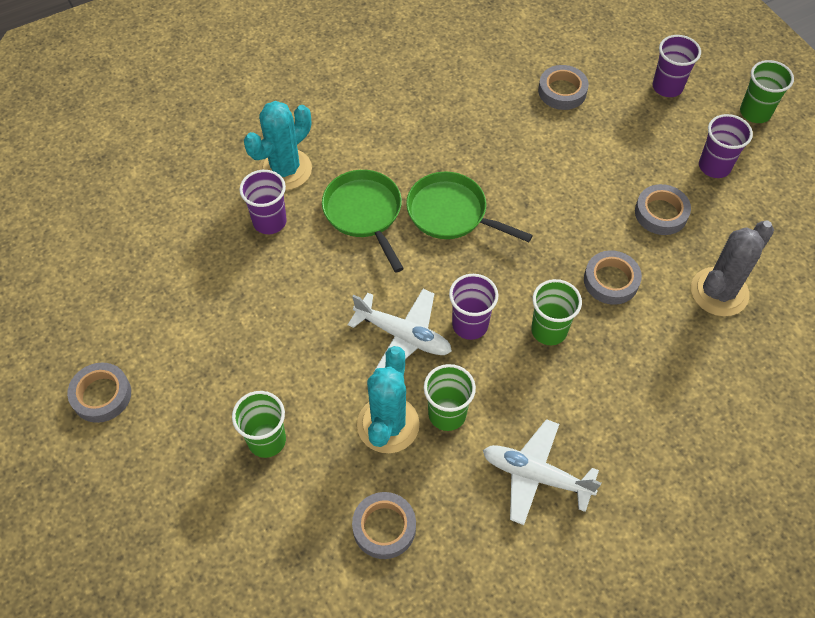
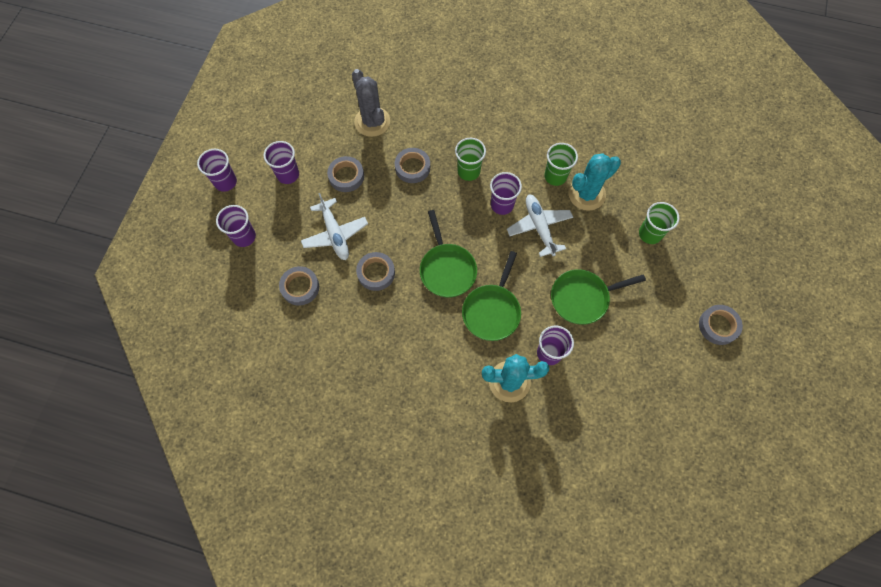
camera: 135 degrees left, 10 degrees up
grey tape [352,492,416,559] -> grey tape moved to [356,252,395,291]
white plane [483,419,601,525] -> white plane moved to [301,193,368,260]
grey cactus [691,221,774,316] -> grey cactus turned 60 degrees clockwise [352,69,390,137]
green cup [740,60,794,123] -> purple cup [197,149,237,192]
none -> green pan [551,269,646,325]

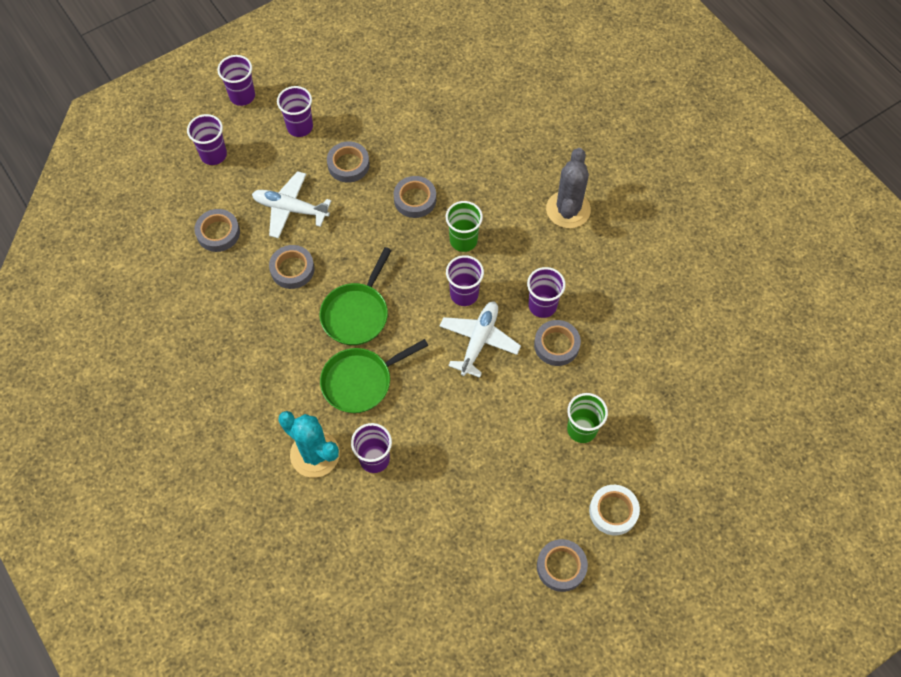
camera: 40 degrees right, 5 degrees down
white plane [301,193,368,260] -> white plane turned 90 degrees clockwise [252,171,331,238]
grey cactus [352,69,390,137] -> grey cactus moved to [546,148,591,228]
green cup [544,143,578,186] -> purple cup [527,267,566,318]
green pan [551,269,646,325] -> none
turquoise cactus [568,153,621,211] -> grey tape [534,320,581,366]
none -> white tape [589,485,640,535]

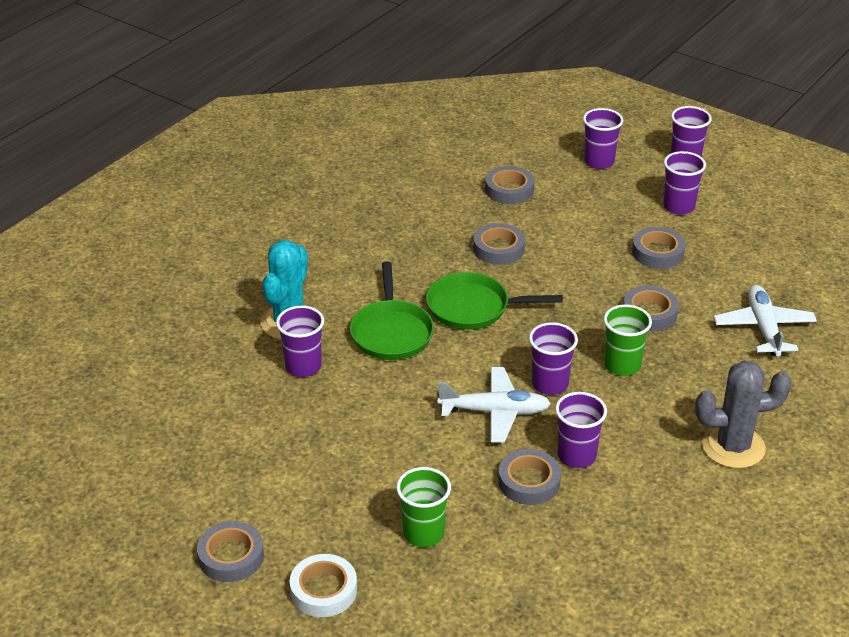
camera: 70 degrees right, 25 degrees down
white plane [252,171,331,238] -> white plane moved to [714,285,817,356]
green pan [320,339,428,413] -> green pan turned 135 degrees counterclockwise [350,262,434,360]

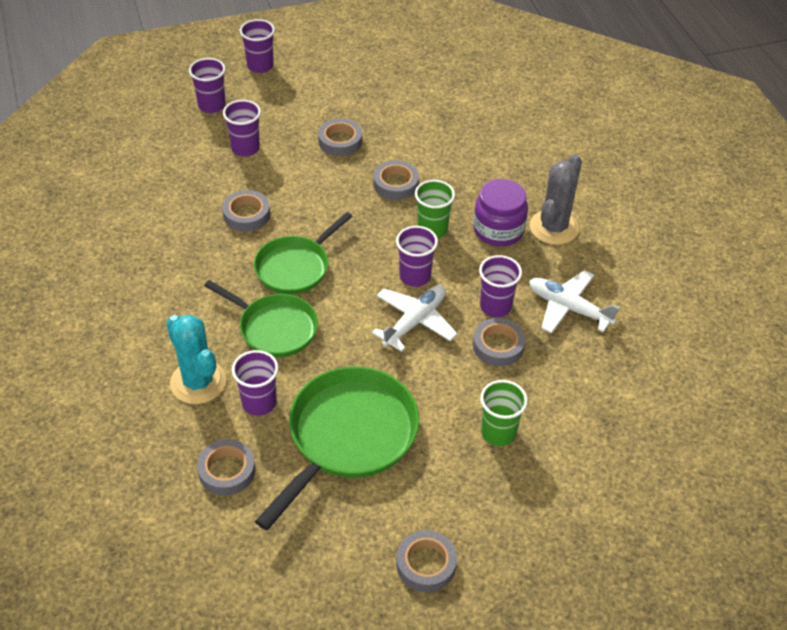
camera: 55 degrees left, 10 degrees up
white tape [290,554,357,617] -> none
grey tape [485,166,534,204] -> grey tape moved to [197,439,255,495]
purple cup [663,151,706,215] -> purple cup moved to [223,100,261,157]
white plane [714,285,817,356] -> white plane moved to [529,270,620,333]
none -> green pan [255,366,419,530]
none -> purple jar [473,179,528,246]

